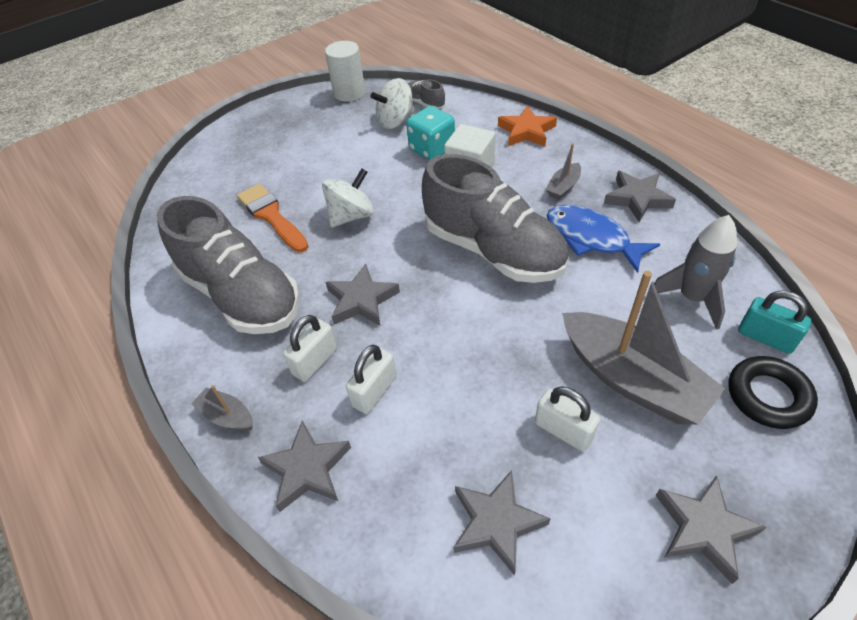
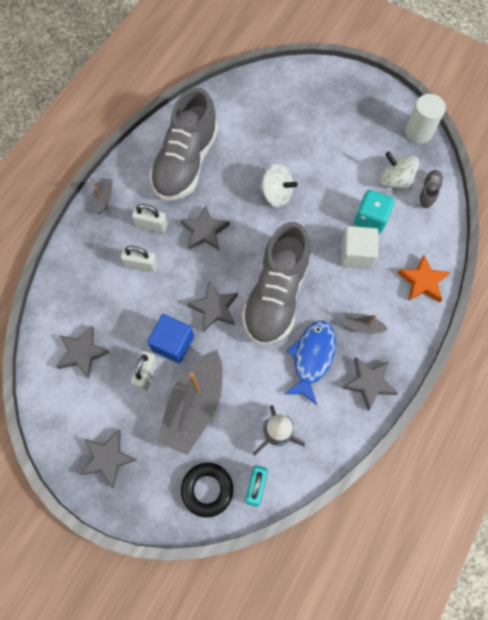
camera: 65 degrees right, 20 degrees up
orange brush [237,184,309,252] -> none
grey star [258,420,351,512] -> grey star moved to [187,282,238,332]
none -> blue cube [147,314,194,363]

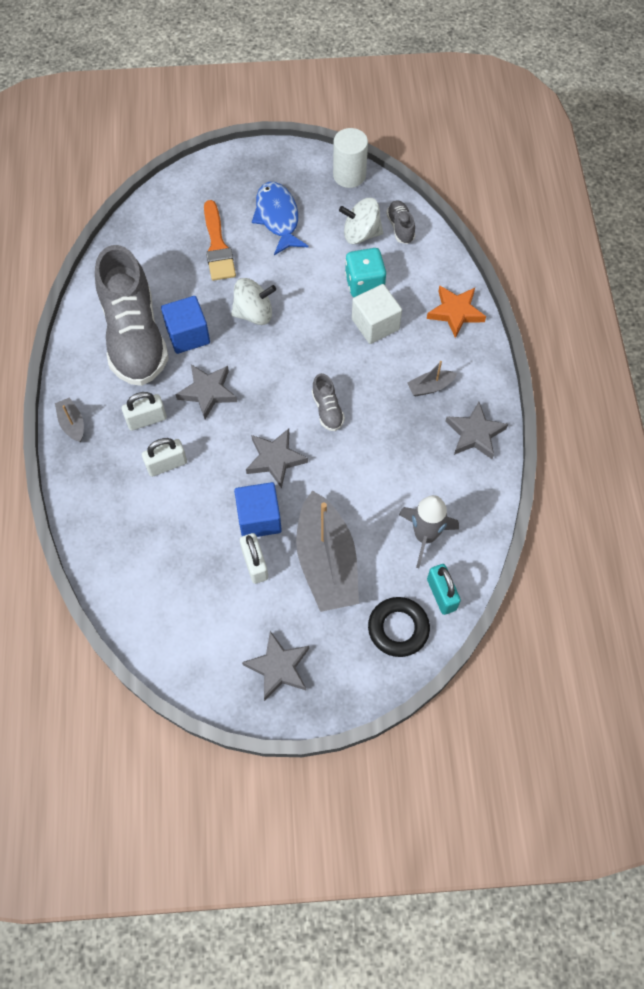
camera: 35 degrees left, 5 degrees down
grey star [56,325,110,379] -> none
grey shoe [242,222,310,345] -> grey shoe [312,373,345,431], size x0.41
blue fish [285,321,336,405] -> blue fish moved to [252,182,309,255]
none -> blue cube [161,296,210,354]
none -> orange brush [204,200,236,281]

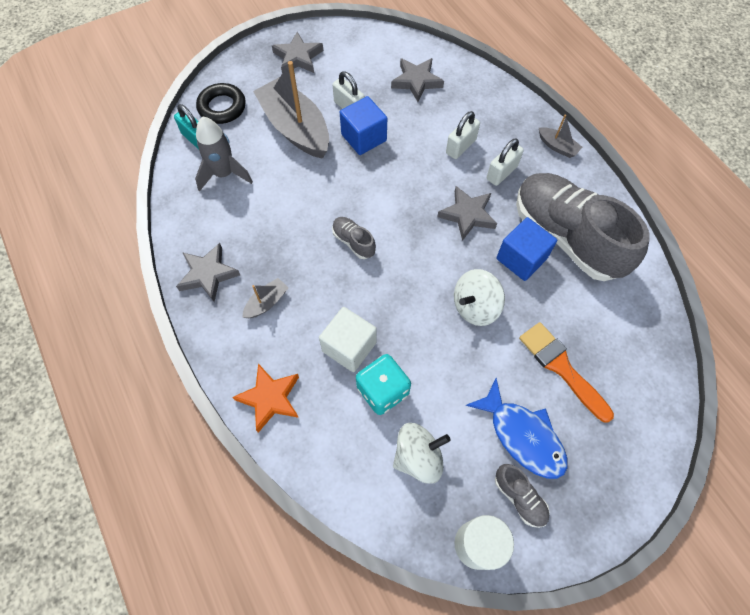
camera: 155 degrees right, 0 degrees up
grey star [246,429,308,488] -> grey star moved to [391,58,444,102]
grey shoe [386,201,415,244] -> grey shoe moved to [495,464,550,528]

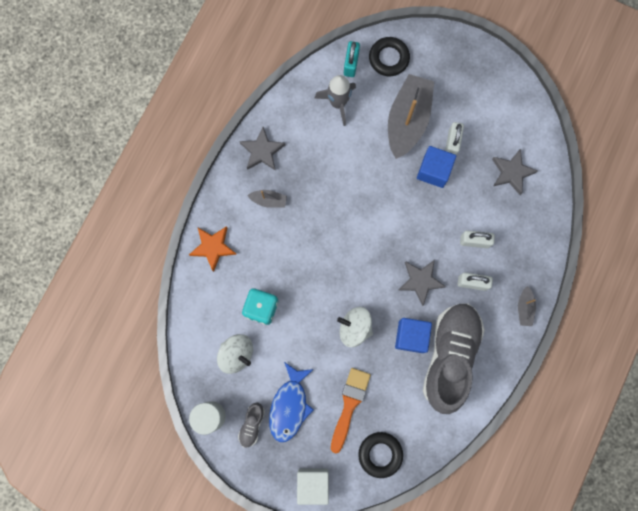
camera: 55 degrees right, 15 degrees up
grey star [272,32,323,73] -> none
white cube [319,307,377,372] -> white cube moved to [297,468,329,505]
grey shoe [332,217,376,259] -> none
none -> black ring [358,432,403,478]

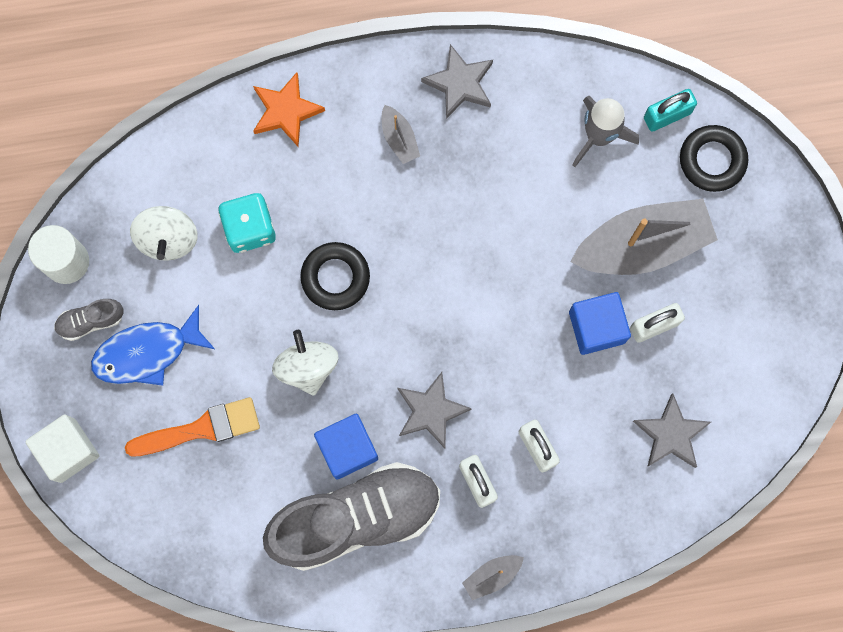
camera: 55 degrees right, 0 degrees up
black ring [358,432,403,478] -> black ring moved to [300,242,370,310]

